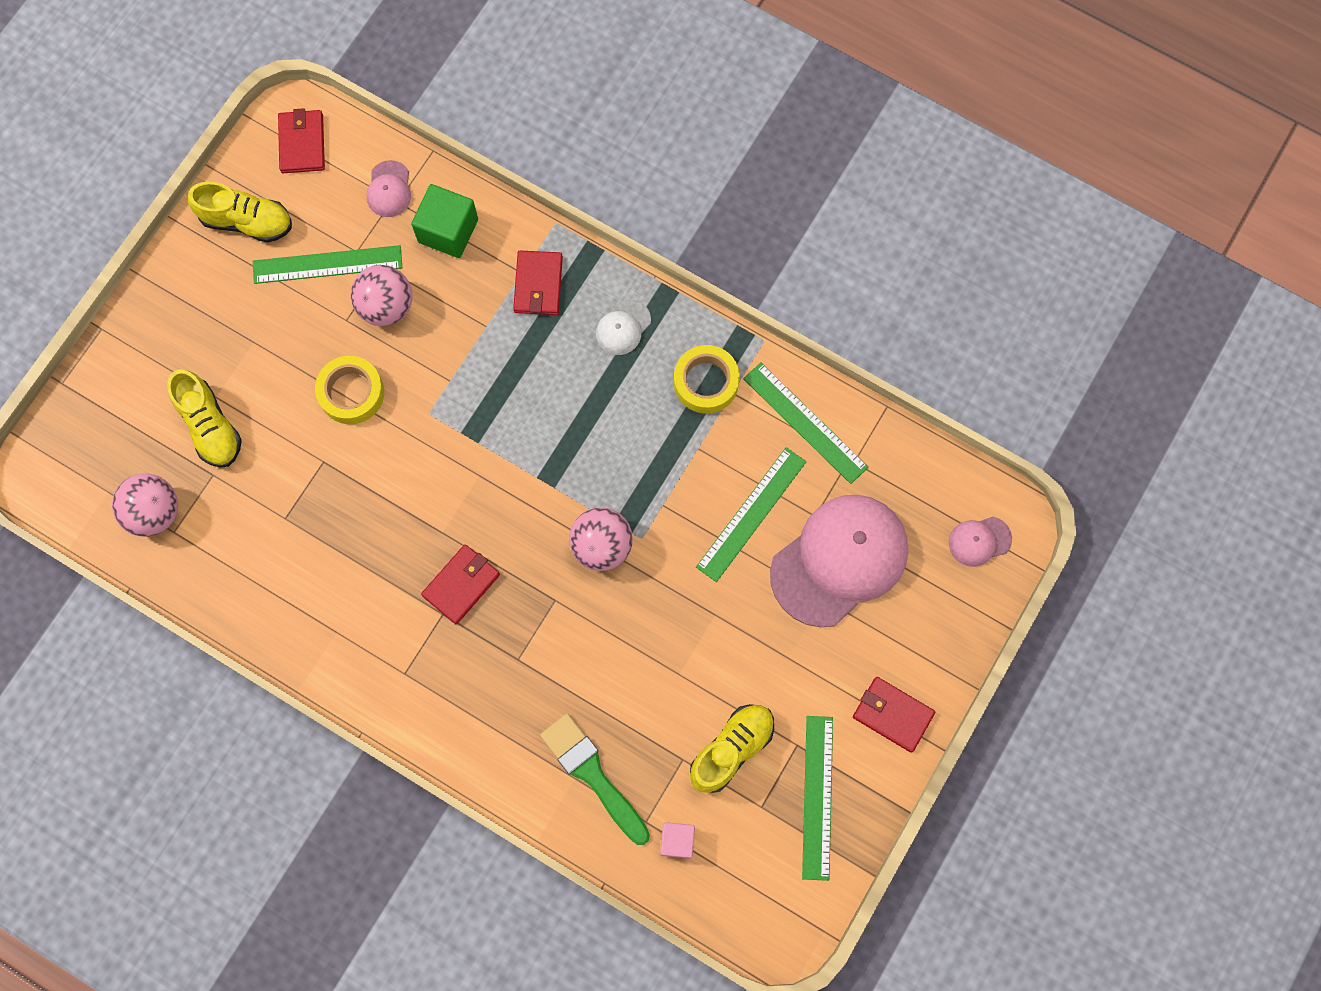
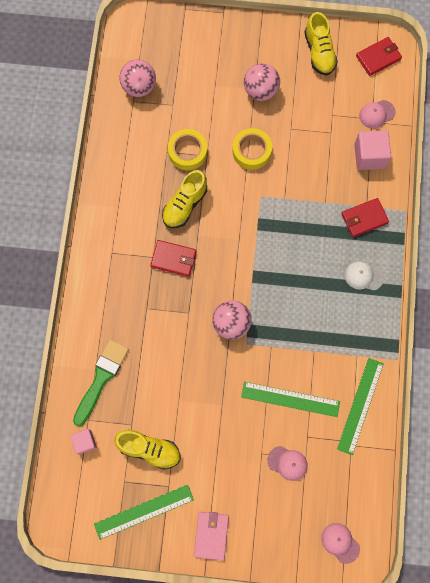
camera: 65 degrees right, 0 degrees up
yellow shoe [167,369,242,468] -> yellow shoe moved to [162,170,207,228]
green ruler [253,245,402,284] -> none
pink ball [351,265,412,326] -> pink ball moved to [244,63,280,101]
green cube [411,184,478,258] -> pink cube [354,130,391,170]
yellow tape [674,345,740,414] -> yellow tape moved to [168,129,207,170]
pink cap [770,495,908,627] -> pink cap [268,446,308,481], size x0.43
red wallet [853,677,935,753] -> pink wallet [194,512,229,560]

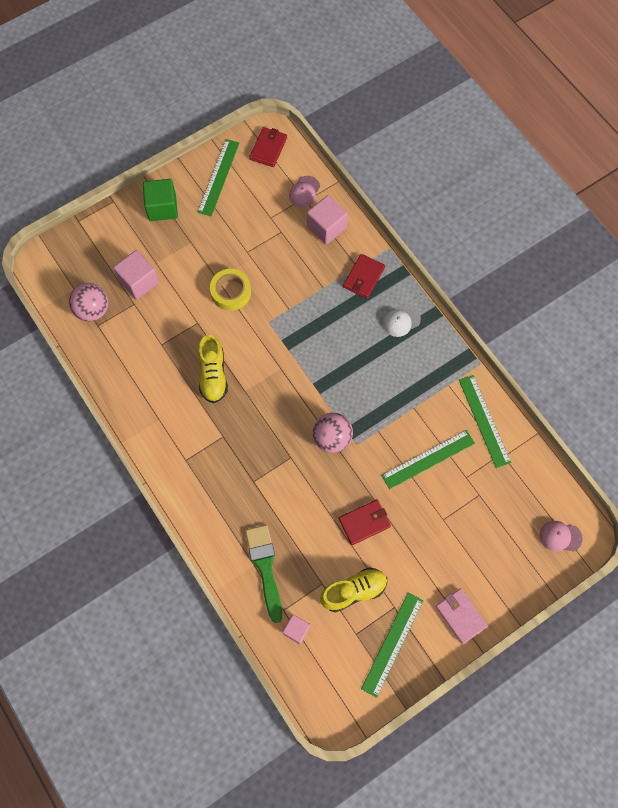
camera: 40 degrees left, 5 degrees down
red wallet [150,240,196,277] -> red wallet moved to [339,500,391,545]
yellow tape [168,129,207,170] -> none
pink ball [244,63,280,101] -> none
pink cap [268,446,308,481] -> none
yellow shoe [304,12,338,76] -> green ruler [197,139,239,216]
none -> pink cube [113,250,159,300]
none -> green cube [143,179,178,221]

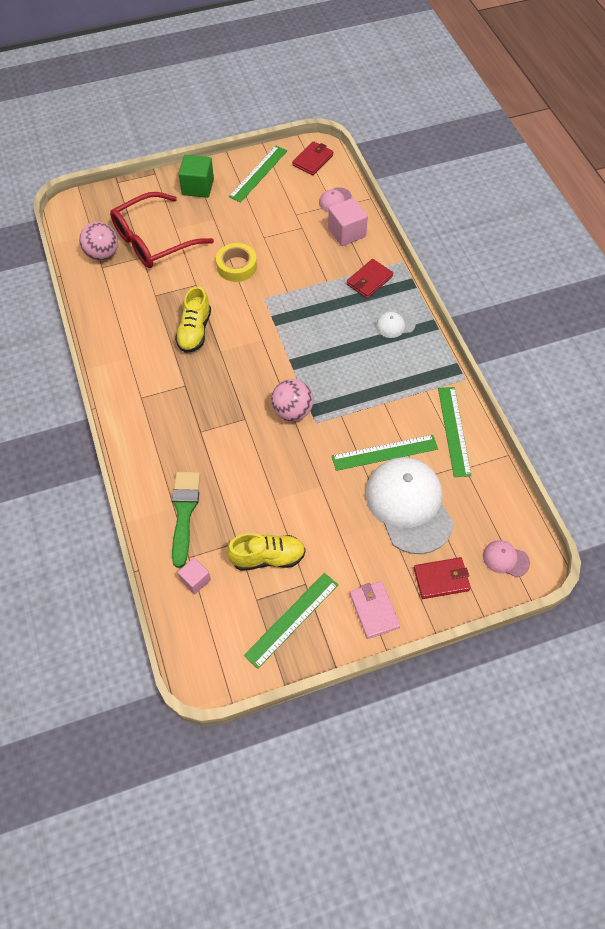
camera: 15 degrees right, 10 degrees down
pink cube [113,250,159,300] -> red glasses [110,192,214,268]
red wallet [339,500,391,545] -> red wallet moved to [414,557,471,599]
none -> white cap [366,457,454,554]

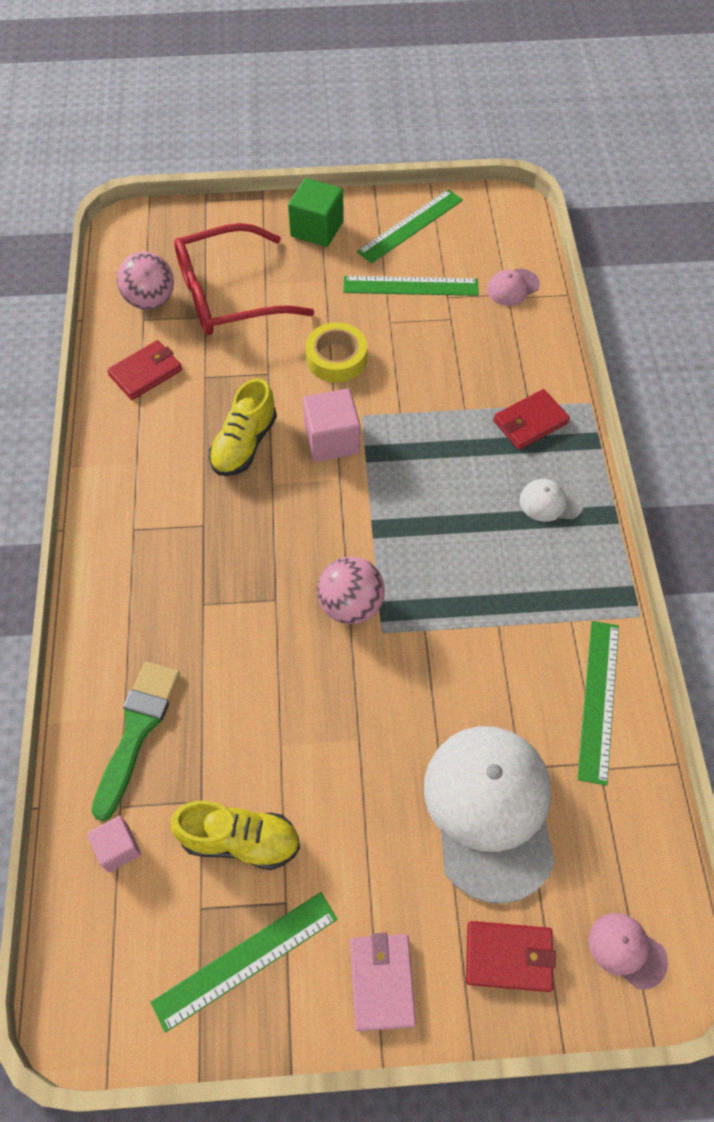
camera: 15 degrees right, 0 degrees up
red wallet [292,141,333,175] -> red wallet moved to [107,340,182,400]
pink cube [328,198,368,246] -> pink cube moved to [303,389,360,462]
green ruler [332,435,438,471] -> green ruler moved to [343,276,479,296]

